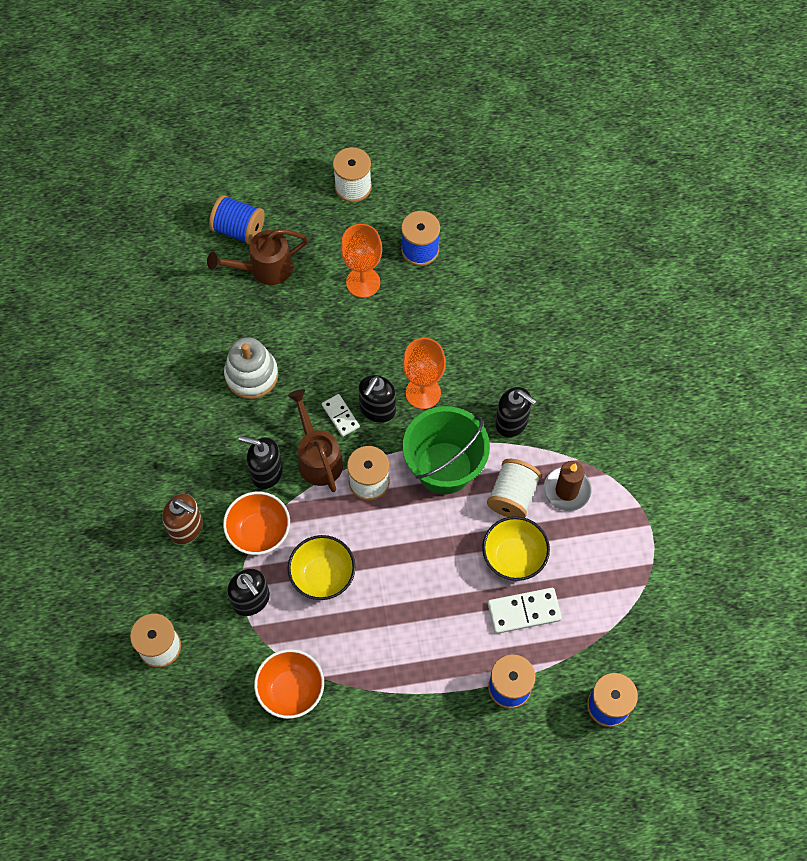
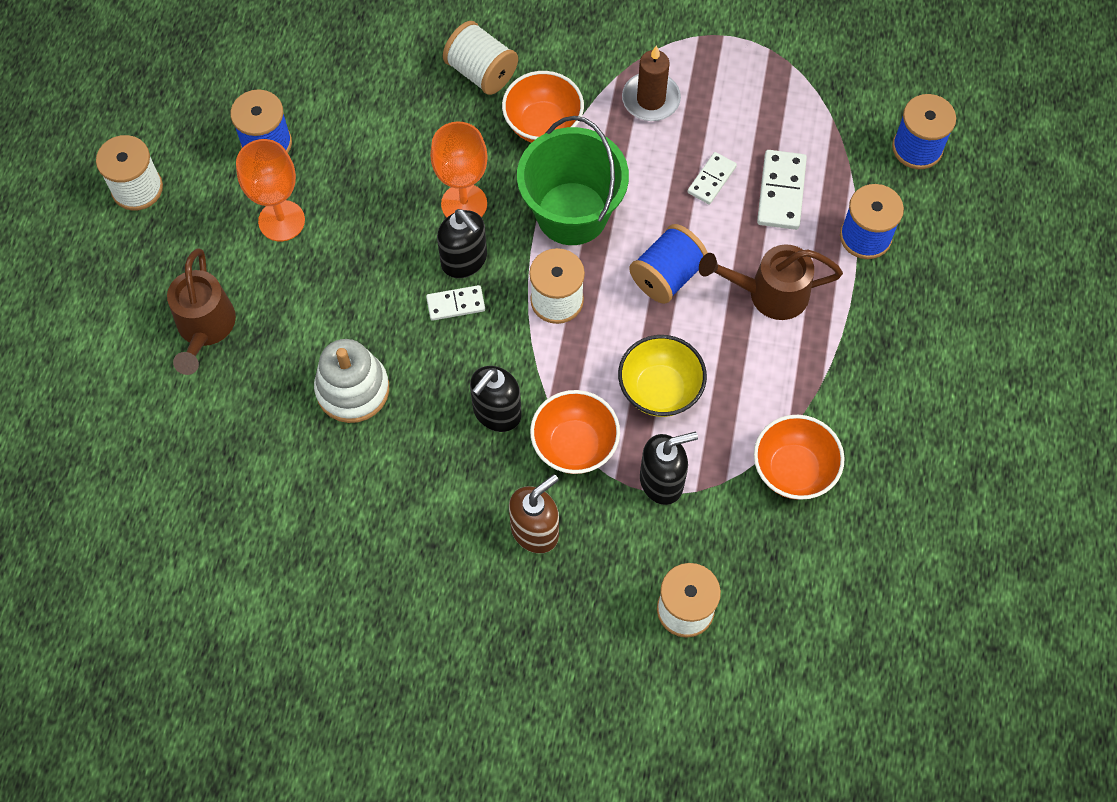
camera: 70 degrees left, 0 degrees up
blue spool [209,195,265,245] -> blue spool moved to [629,224,708,304]
brown watering can [288,389,343,492] -> brown watering can moved to [699,244,843,320]
yellow bowl [482,516,550,581] -> white domino [687,152,737,204]
white spool [487,459,541,518] -> white spool moved to [443,21,518,95]
black soap dispenser [495,387,537,437] -> orange bowl [502,71,584,143]

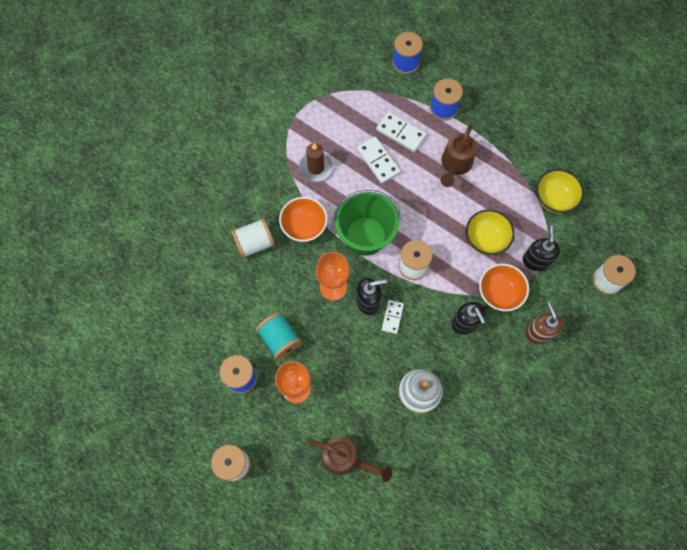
camera: 65 degrees left, 5 degrees up
blue spool [629,224,708,304] -> none
white domino [687,152,737,204] -> white domino [357,136,401,184], size x1.55
orange bowl [754,415,845,500] -> yellow bowl [536,169,584,213]
none -> turquoise spool [256,312,302,360]

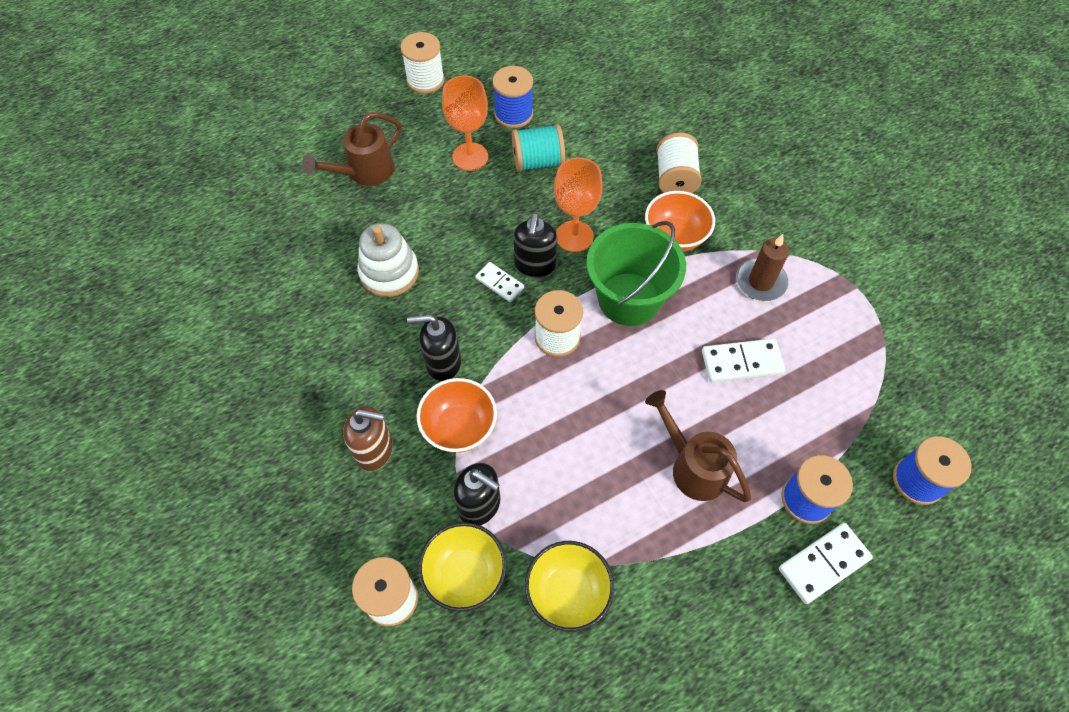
camera: 115 degrees right, 10 degrees down
white domino [376,112,427,152] -> white domino moved to [779,523,873,604]
yellow bowl [466,209,515,255] -> yellow bowl moved to [418,522,507,612]

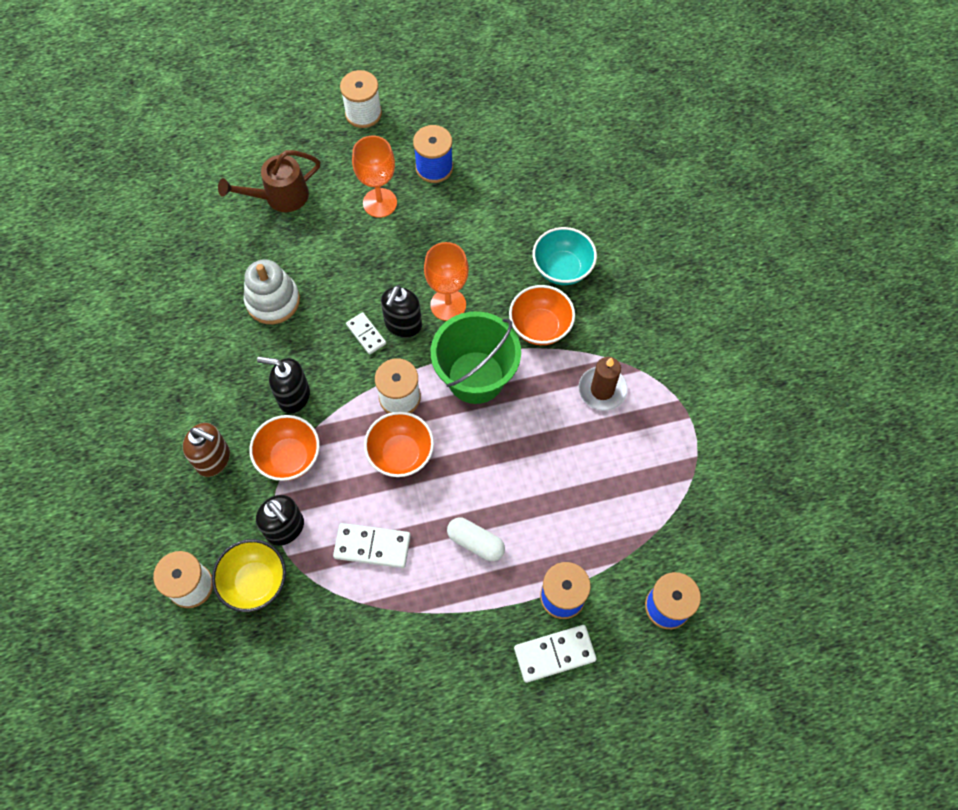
camera: 15 degrees right, 5 degrees up
turquoise spool [512,124,565,172] -> none
yellow bowl [525,541,614,632] -> none
brown watering can [645,390,751,502] -> white capsule [447,517,505,561]
white spool [656,133,702,193] -> turquoise bowl [532,227,597,285]
white domino [702,338,785,382] -> white domino moved to [333,523,411,568]
none -> orange bowl [364,411,434,477]

